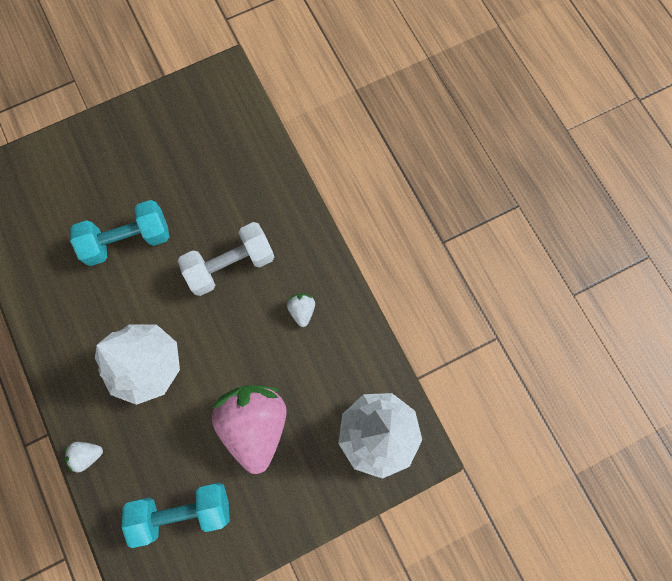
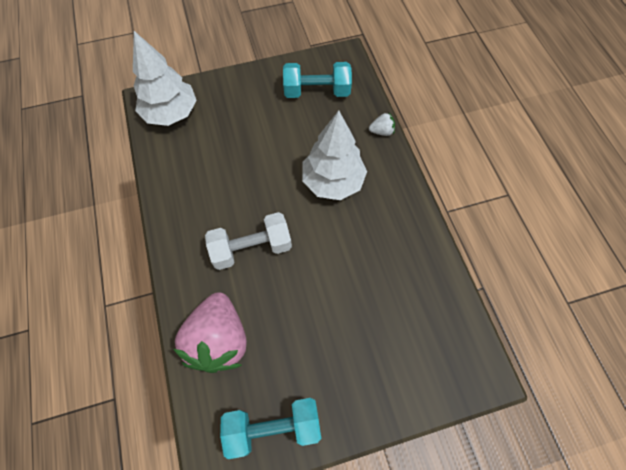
camera: 170 degrees left, 10 degrees down
turquoise dumbbell [70,200,170,266] -> turquoise dumbbell moved to [220,398,321,459]
pink strawberry [212,385,287,474] -> pink strawberry moved to [173,292,247,373]
white strawberry [287,293,315,327] -> none

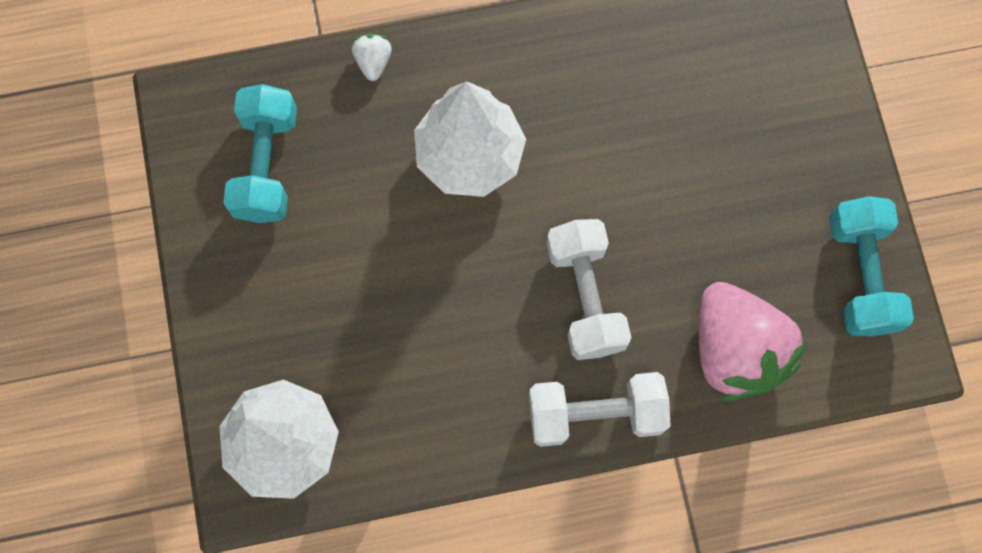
camera: 85 degrees left, 10 degrees up
pink strawberry [173,292,247,373] -> pink strawberry turned 60 degrees clockwise [699,282,807,401]
none -> white dumbbell [529,372,670,447]

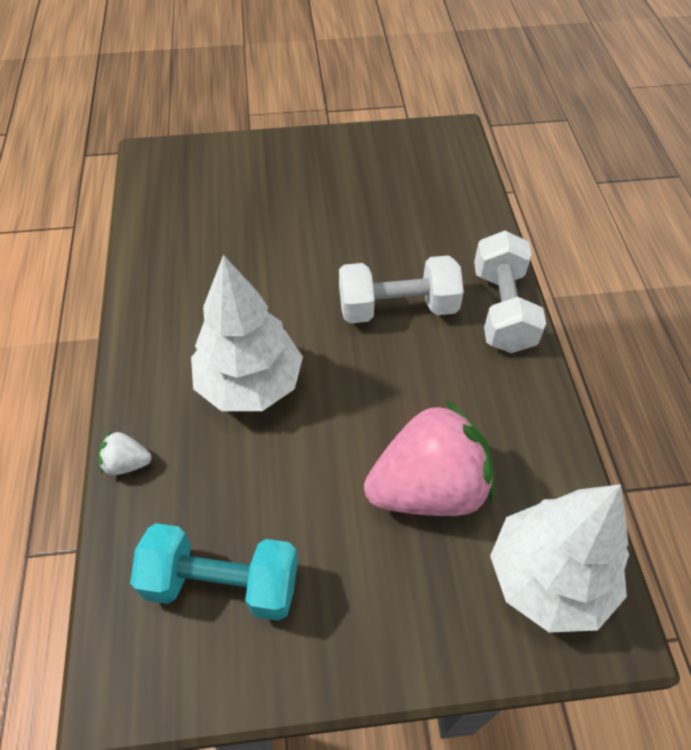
camera: 85 degrees left, 20 degrees down
pink strawberry [699,282,807,401] -> pink strawberry moved to [364,400,495,516]
turquoise dumbbell [829,196,914,336] -> none

